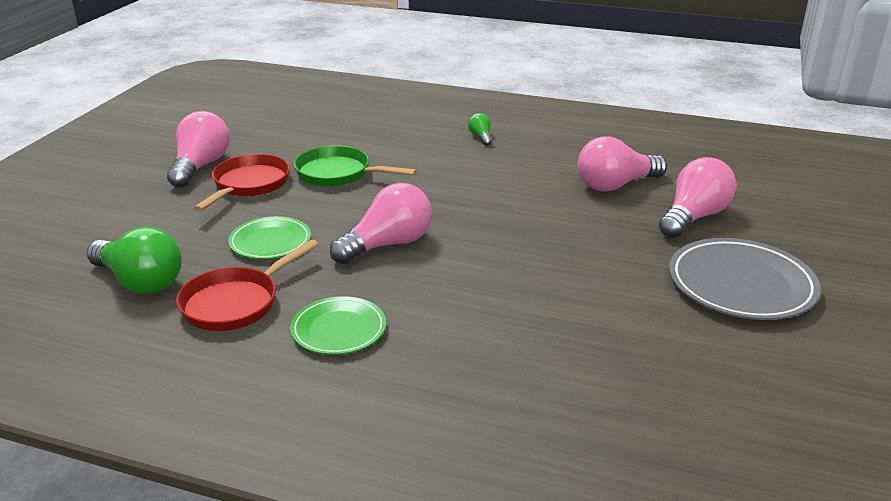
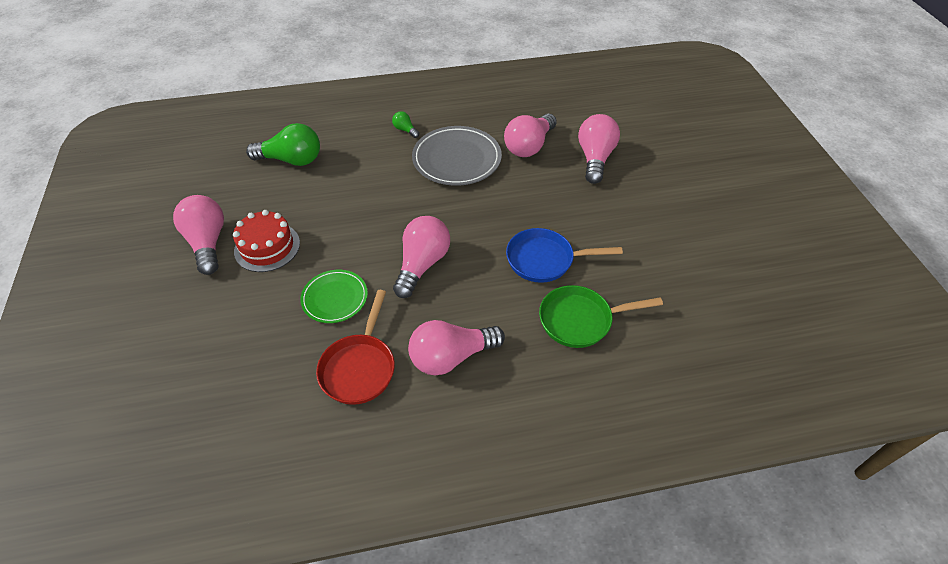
camera: 30 degrees left, 20 degrees up
green light bulb [87,227,182,294] -> green light bulb moved to [246,123,320,166]
red pan [194,154,290,212] -> red cake [233,210,300,272]
green plate [290,296,386,355] -> pink light bulb [408,320,505,375]
green pan [294,146,417,187] -> green pan moved to [539,285,663,348]
grey plate [669,238,821,320] -> grey plate moved to [412,126,502,186]
none -> blue pan [506,228,623,283]

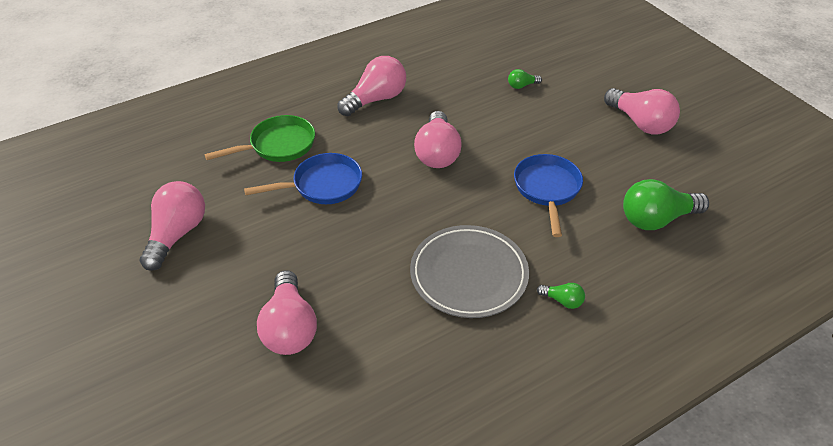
camera: 160 degrees right, 5 degrees down
red cake [233,210,300,272] -> none
green plate [300,270,368,323] -> none
red pan [316,290,395,405] -> none
pink light bulb [504,113,557,157] -> pink light bulb moved to [140,181,205,271]
none -> green light bulb [508,69,542,89]
none -> blue pan [514,154,583,237]

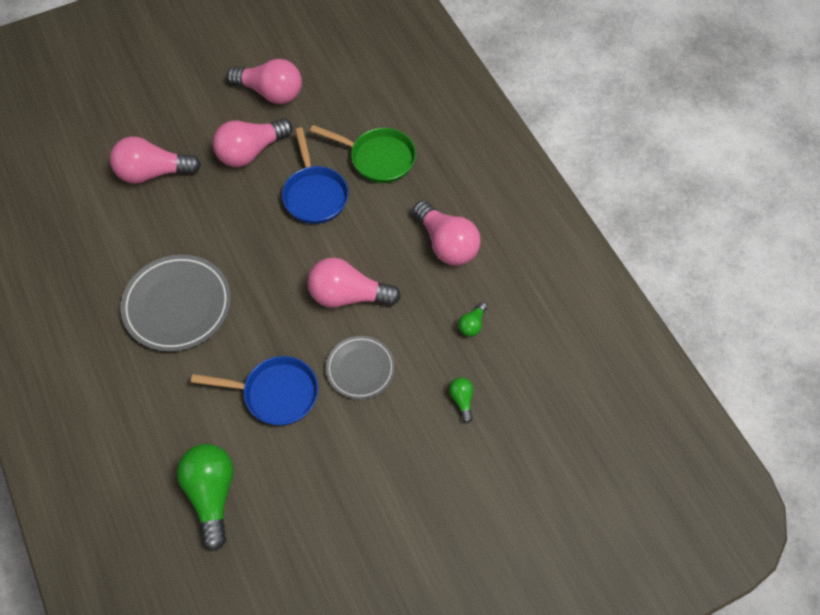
camera: 95 degrees right, 15 degrees up
green pan [204,115,315,162] -> green pan turned 45 degrees counterclockwise [310,125,416,183]
green light bulb [537,283,585,309] -> green light bulb moved to [458,302,487,337]
pink light bulb [604,88,680,135] -> pink light bulb moved to [213,118,293,167]
none -> grey plate [326,336,395,399]

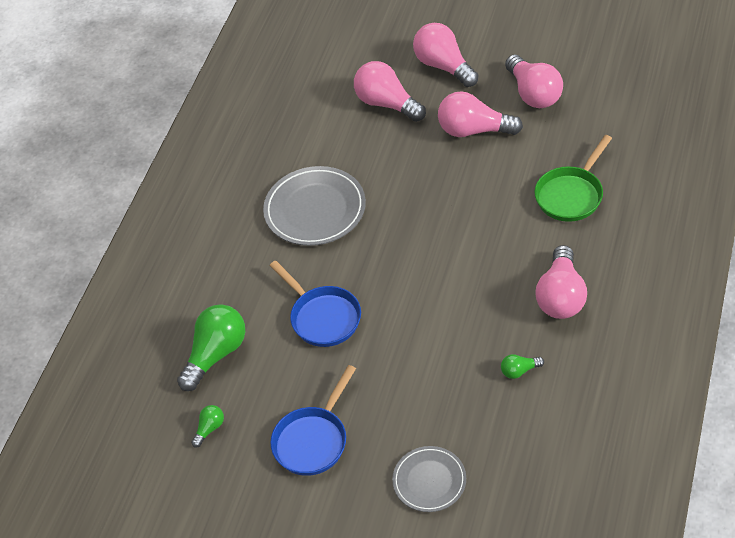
camera: 50 degrees right, 10 degrees down
blue pan [282,128,349,224] -> blue pan moved to [270,365,356,476]
pink light bulb [308,257,401,308] -> pink light bulb moved to [413,23,478,87]
green pan [310,125,416,183] -> green pan turned 60 degrees clockwise [535,135,612,222]
grey plate [326,336,395,399] -> grey plate moved to [392,446,466,512]
green light bulb [449,377,473,423] -> green light bulb moved to [191,405,224,448]

